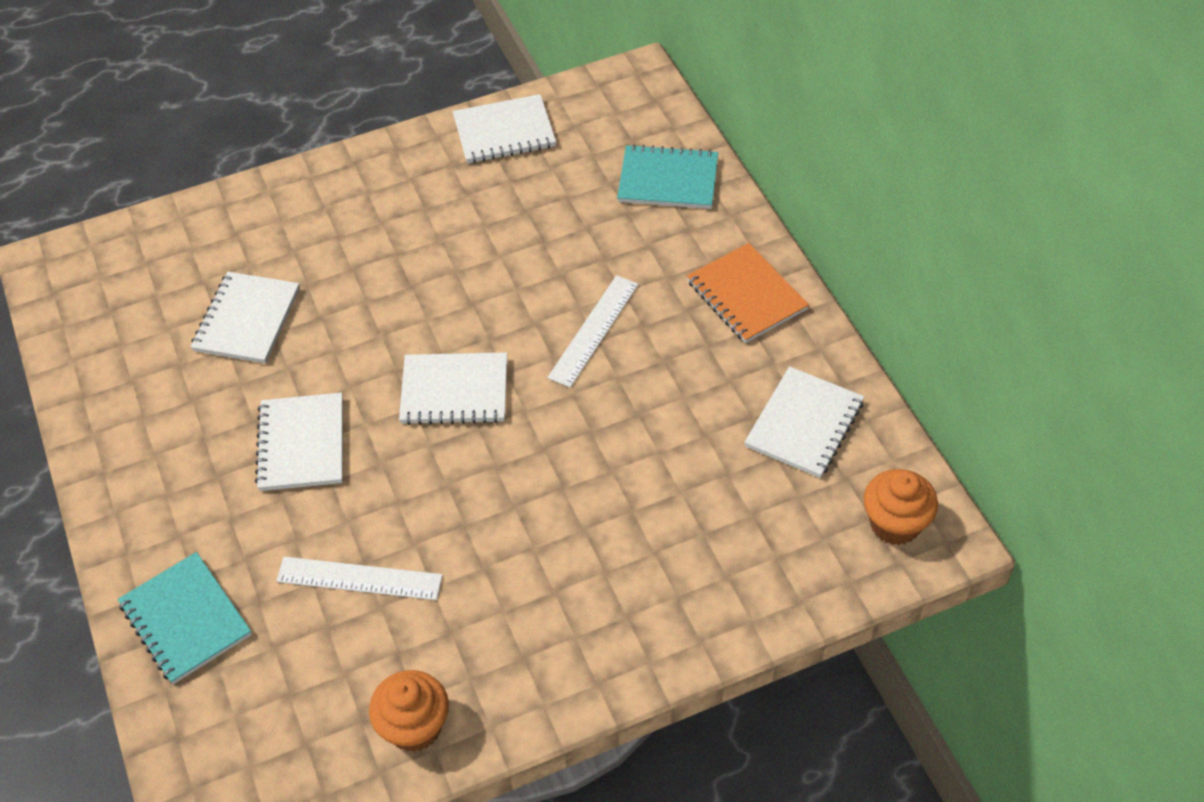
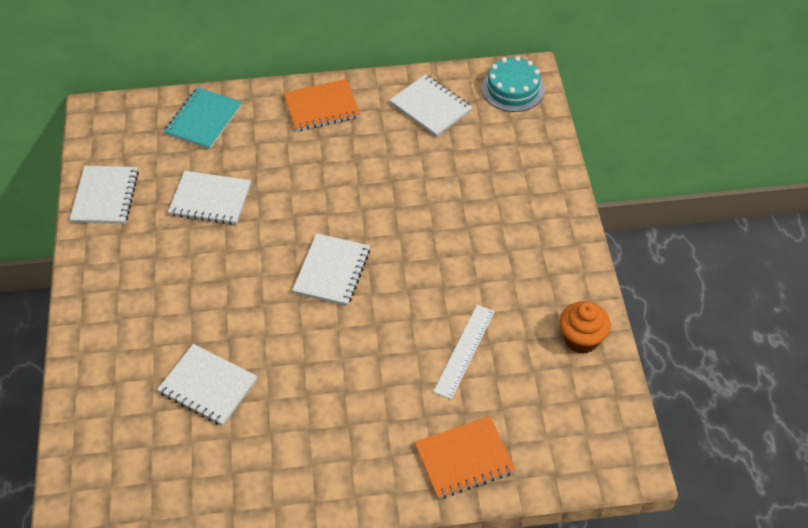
camera: 75 degrees left, 0 degrees up
turquoise notebook [118,552,252,684] -> orange notebook [414,416,516,499]
white notebook [255,392,343,491] -> white notebook moved to [168,171,251,225]
white ruler [547,275,639,388] -> none
orange cupcake [864,469,938,545] -> turquoise cake [482,56,545,112]

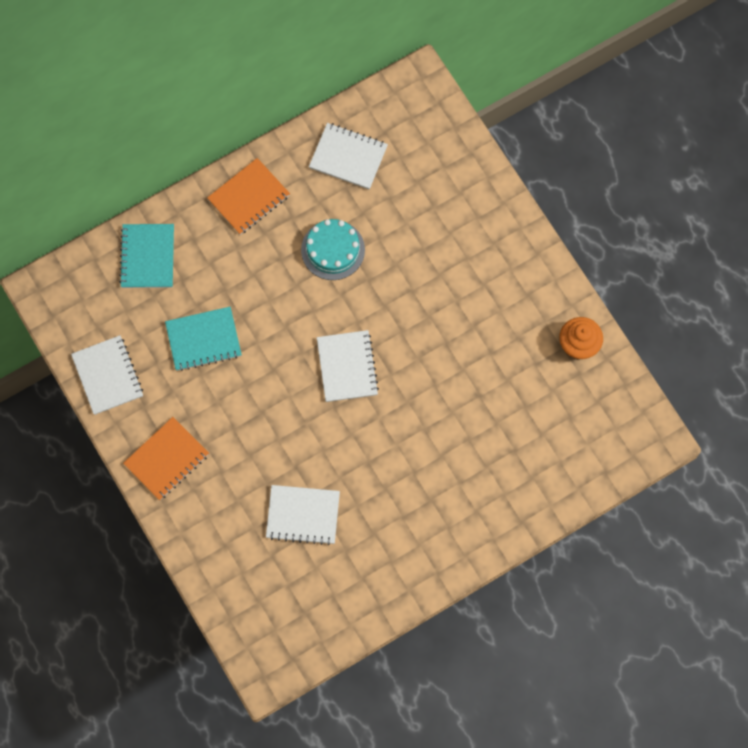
camera: 25 degrees left, 20 degrees up
white notebook [168,171,251,225] -> turquoise notebook [165,307,242,371]
orange notebook [414,416,516,499] -> orange notebook moved to [123,417,209,500]
white ruler [433,305,495,400] -> none
turquoise cake [482,56,545,112] -> turquoise cake moved to [301,219,365,280]

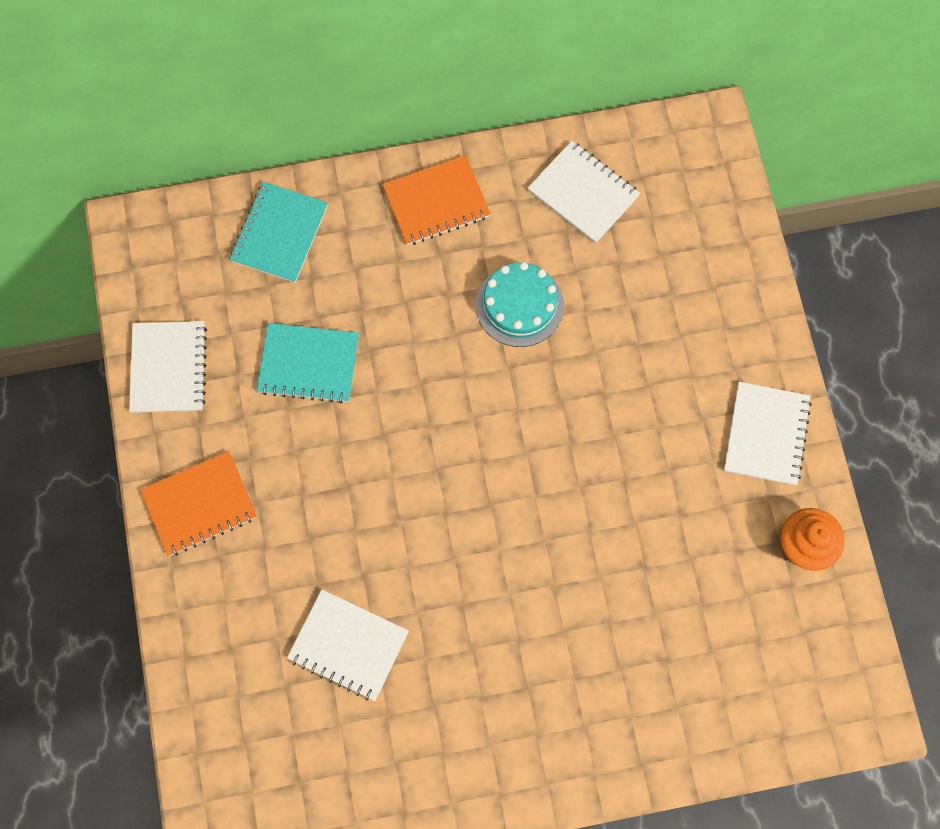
camera: 20 degrees right, 0 degrees up
white notebook [317,330,379,402] -> white notebook moved to [724,382,812,485]

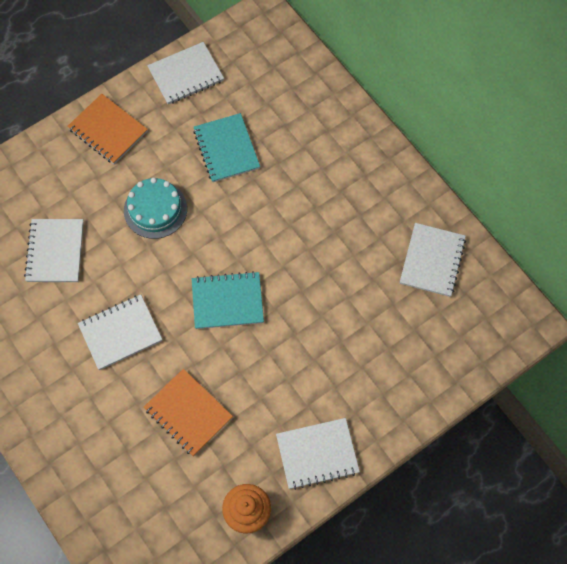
camera: 65 degrees right, 5 degrees down
turquoise notebook [230,181,328,283] -> turquoise notebook moved to [192,271,264,329]
orange notebook [383,155,491,245] -> orange notebook moved to [144,369,233,456]
turquoise cake [476,262,564,347] -> turquoise cake moved to [124,177,187,239]
none -> white notebook [78,294,163,370]

